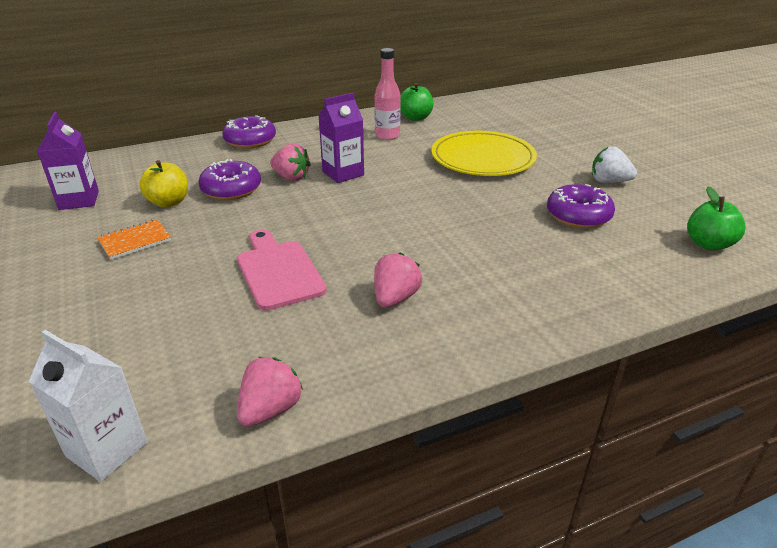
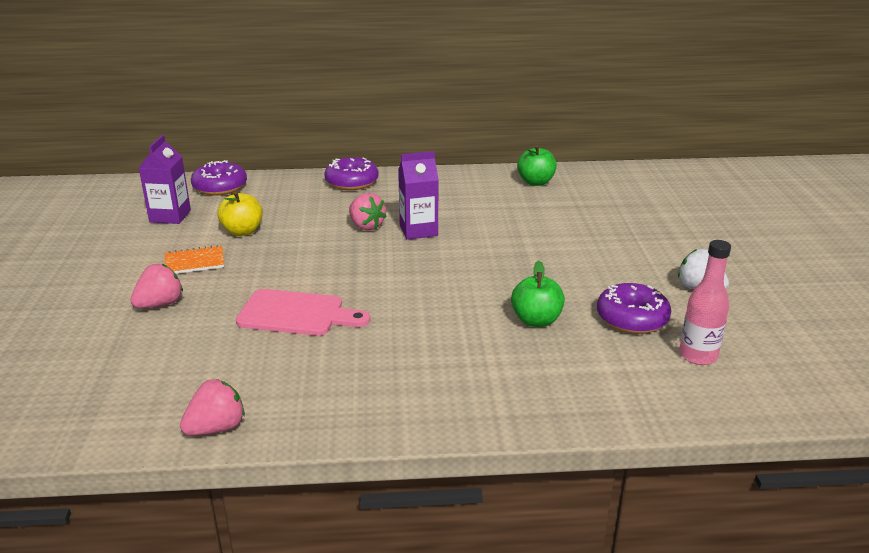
camera: 20 degrees right, 5 degrees down
white carton [29,330,148,482] -> none
purple donut [198,159,261,200] -> purple donut moved to [191,160,247,196]
pink cutting board [237,229,327,311] -> pink cutting board turned 105 degrees clockwise [236,289,370,336]
pink bottle [374,48,401,140] -> pink bottle moved to [679,240,731,365]
pink strawberry [374,253,422,308] -> pink strawberry moved to [130,264,183,308]
yellow plate [431,131,537,176] -> none
green apple [687,186,745,251] -> green apple moved to [511,261,565,327]

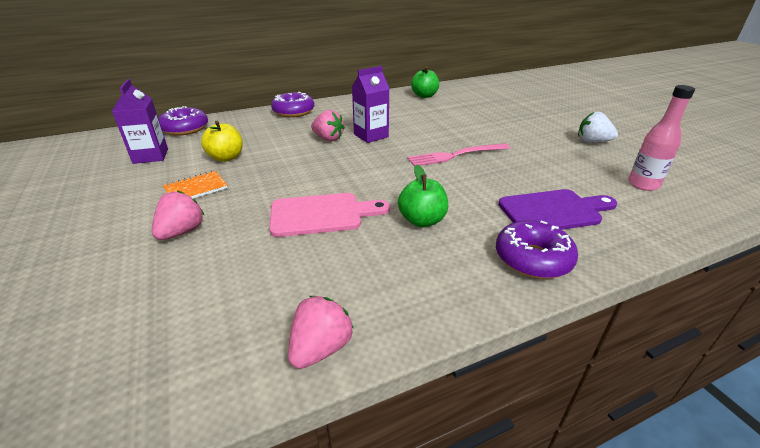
camera: 20 degrees left, 5 degrees up
green apple [511,261,565,327] -> green apple moved to [398,165,448,227]
purple donut [597,283,671,334] -> purple donut moved to [496,220,578,279]
none -> pink fork [408,143,510,166]
none -> purple cutting board [498,189,617,230]

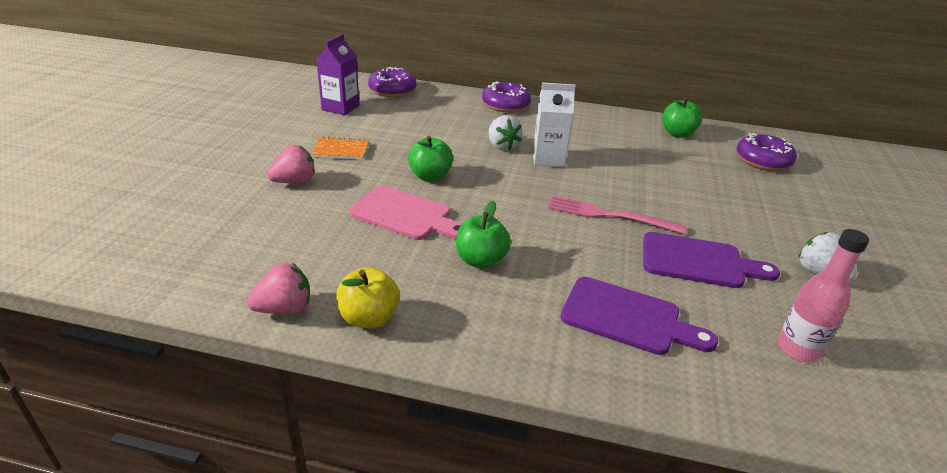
camera: 35 degrees right, 0 degrees up
yellow apple [201,121,243,162] -> yellow apple moved to [336,267,400,328]
pink strawberry [311,110,345,141] -> white strawberry [488,115,523,151]
purple carton [352,66,389,143] -> white carton [533,82,576,167]
purple donut [496,220,578,279] -> purple donut moved to [737,133,797,171]
none -> green apple [408,136,453,182]
none -> purple cutting board [643,232,780,288]

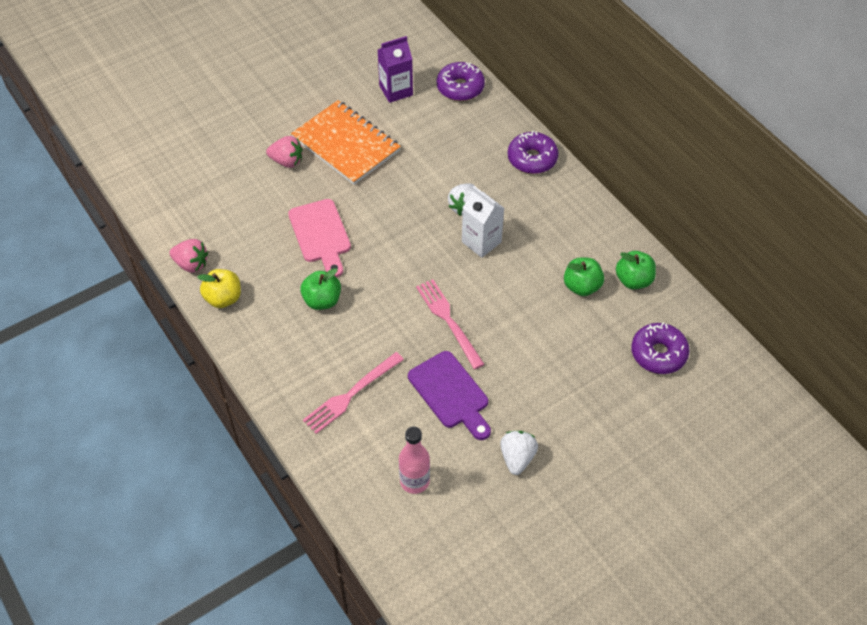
camera: 45 degrees right, 20 degrees up
orange notebook [312,137,369,160] -> orange notebook [291,100,401,185], size x2.08
green apple [408,136,453,182] -> green apple moved to [564,257,604,296]
purple cutting board [560,277,718,355] -> pink fork [303,352,404,434]

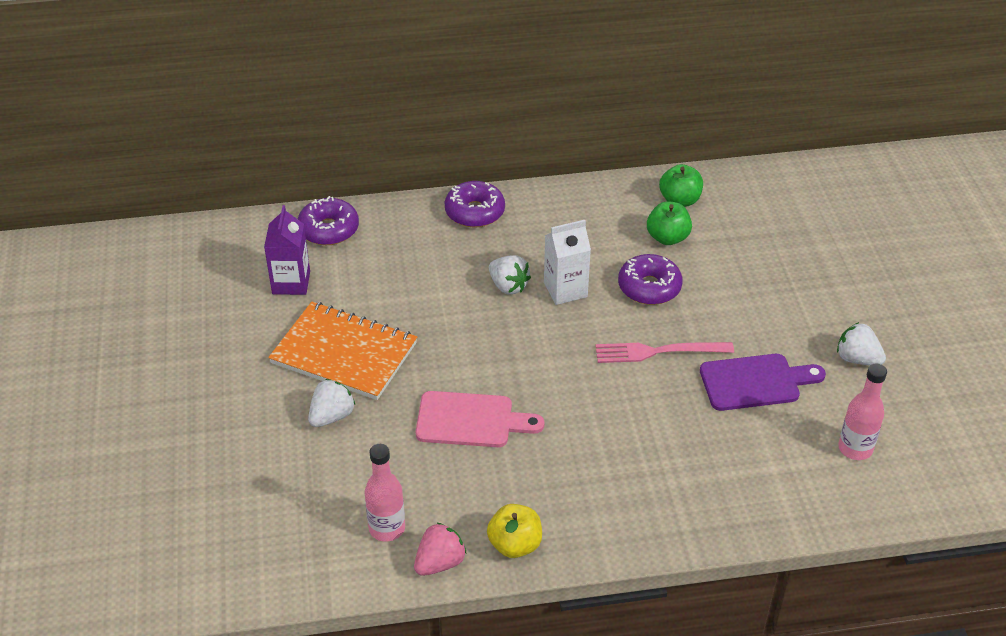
camera: 65 degrees left, 10 degrees down
pink strawberry [266,136,303,168] -> white strawberry [308,379,355,427]
orange notebook [291,100,401,185] -> orange notebook turned 45 degrees clockwise [268,302,417,400]
green apple [300,268,341,310] -> none
pink fork [303,352,404,434] -> none
purple donut [631,323,690,374] -> purple donut moved to [618,254,683,305]
none -> pink bottle [365,444,405,542]

